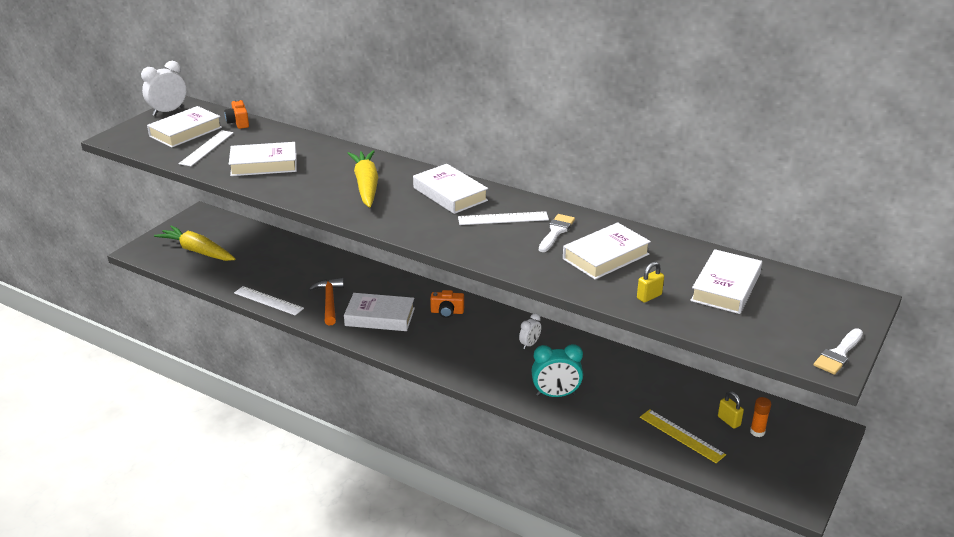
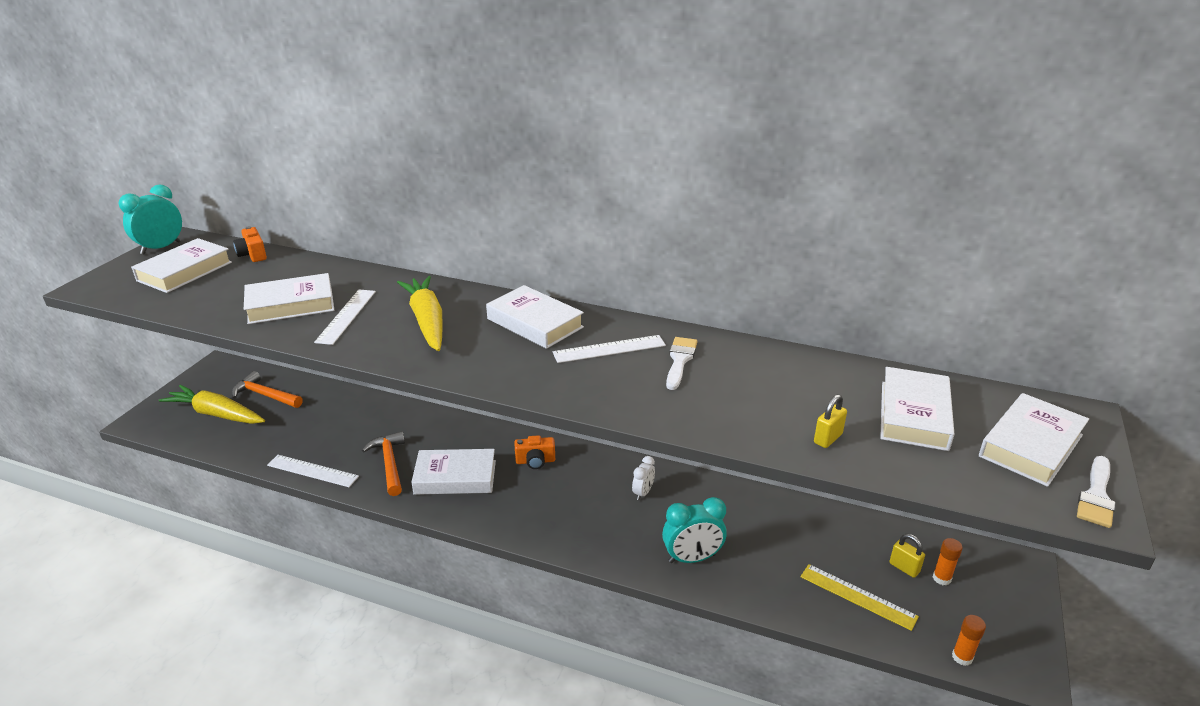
camera: 10 degrees left, 0 degrees up
white clock [141,61,186,116] -> turquoise clock [119,184,182,254]
white ruler [179,130,234,166] -> white ruler moved to [314,290,376,345]
white book [563,222,651,280] -> white book moved to [979,393,1089,487]
none -> orange hammer [232,371,303,408]
none -> orange glue stick [952,615,986,666]

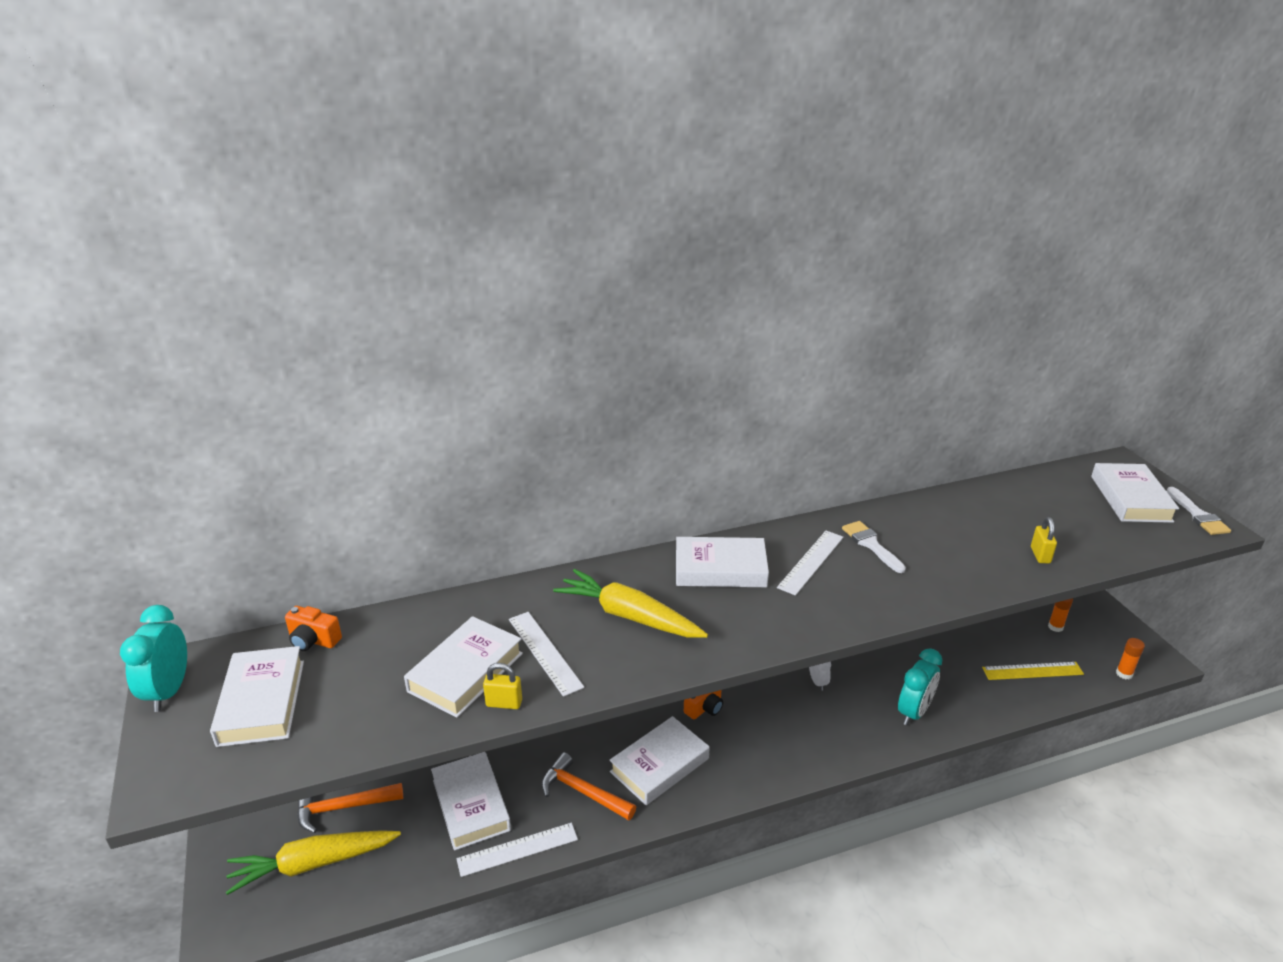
camera: 40 degrees left, 0 degrees up
white book [880,367,955,451] -> white book moved to [431,752,511,851]
yellow padlock [889,534,925,578] -> yellow padlock moved to [483,663,522,709]

